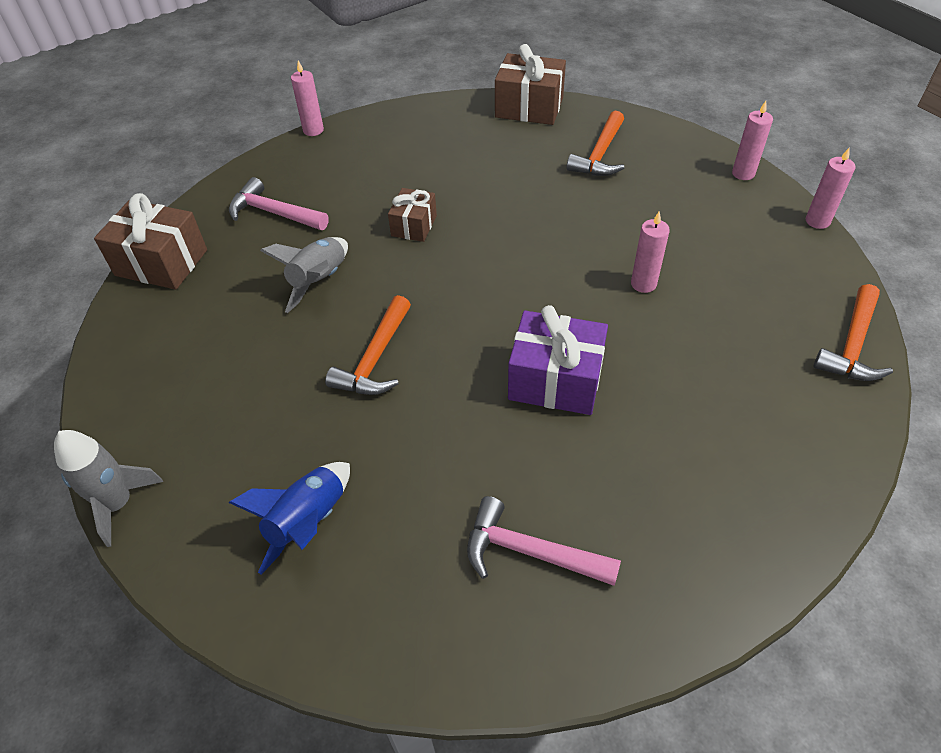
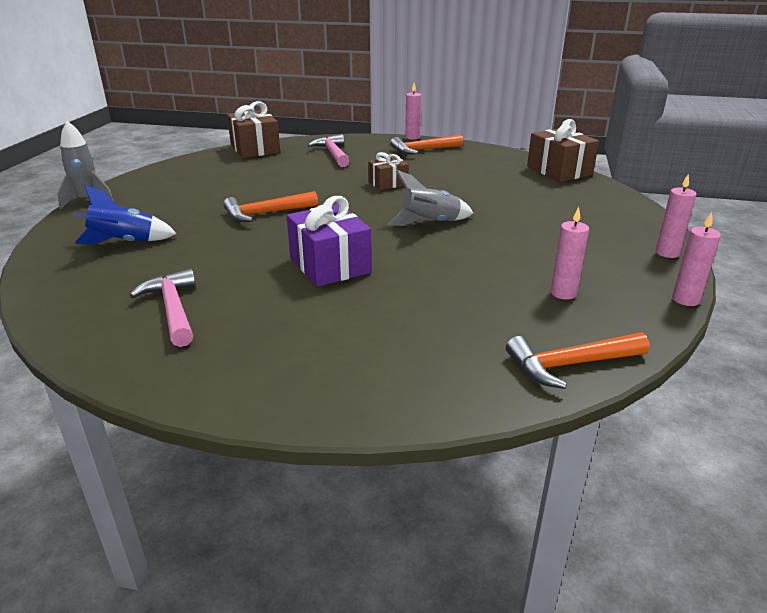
camera: 45 degrees right, 20 degrees down
grey rocket [260,237,348,313] -> grey rocket moved to [388,170,473,226]
orange hammer [566,111,624,176] -> orange hammer moved to [390,135,463,154]
pink candle [631,211,670,293] -> pink candle moved to [551,207,589,299]

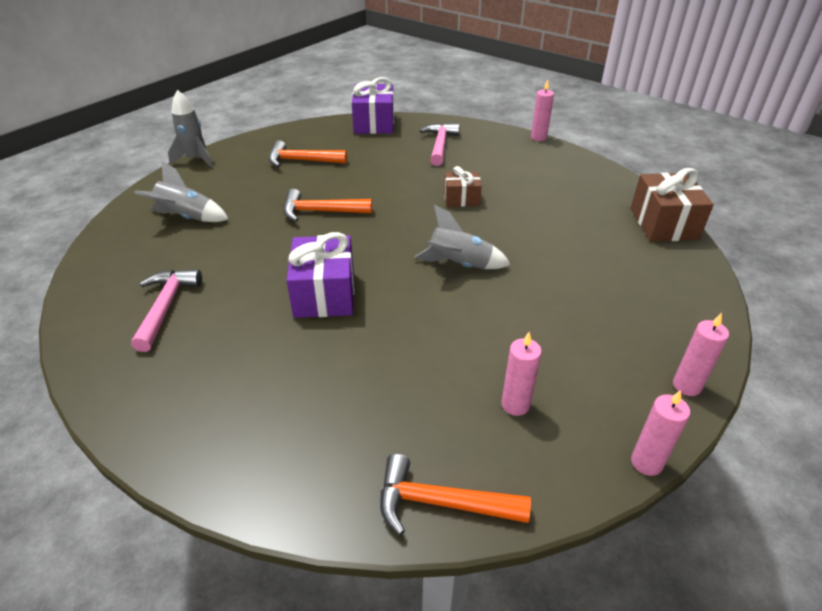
camera: 25 degrees right, 10 degrees up
blue rocket [74,185,177,245] -> grey rocket [134,161,229,222]
brown gift [227,101,280,158] -> purple gift [352,77,394,134]
orange hammer [390,135,463,154] -> orange hammer moved to [269,140,347,167]

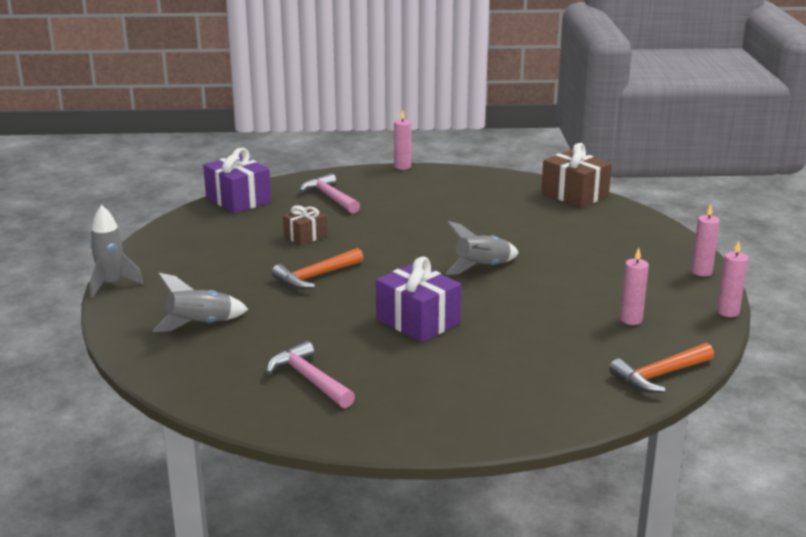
camera: 40 degrees left, 15 degrees down
orange hammer [269,140,347,167] -> none
brown gift [444,166,482,207] -> brown gift moved to [283,205,328,245]

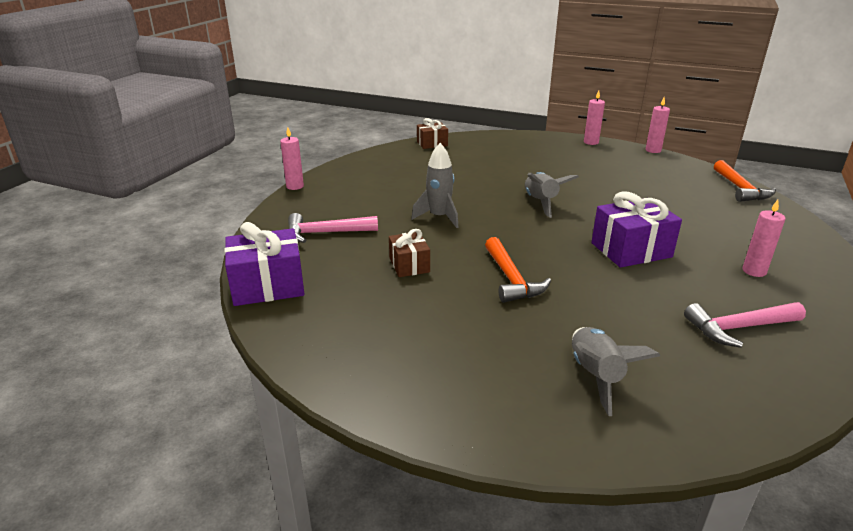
camera: 65 degrees left, 5 degrees up
grey rocket [90,205,144,298] -> grey rocket moved to [411,143,459,228]
brown gift [541,143,612,208] -> brown gift [417,118,448,149], size x0.60
pink candle [620,248,649,325] -> pink candle moved to [743,200,785,277]

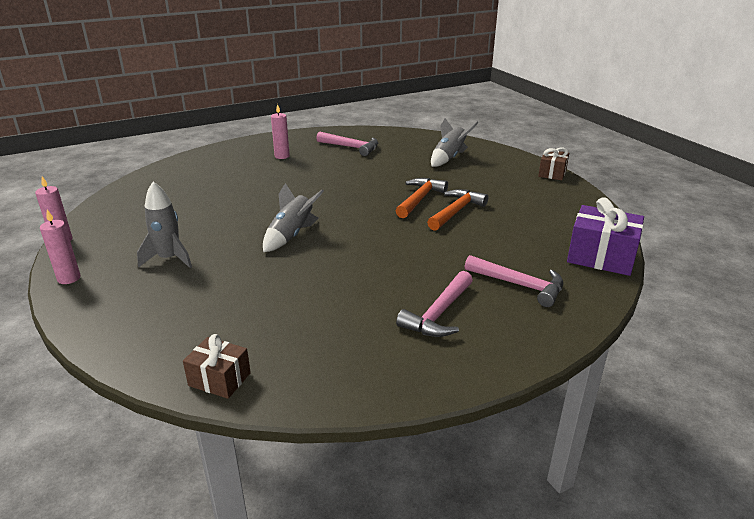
camera: 140 degrees left, 0 degrees up
pink candle [280,127,304,190] -> none
brown gift [389,229,430,277] -> brown gift moved to [538,147,569,180]
grey rocket [411,143,459,228] -> grey rocket moved to [137,181,192,268]
purple gift [591,192,682,268] -> none
orange hammer [714,160,776,202] -> orange hammer moved to [427,189,488,231]
none -> pink hammer [396,271,473,337]

